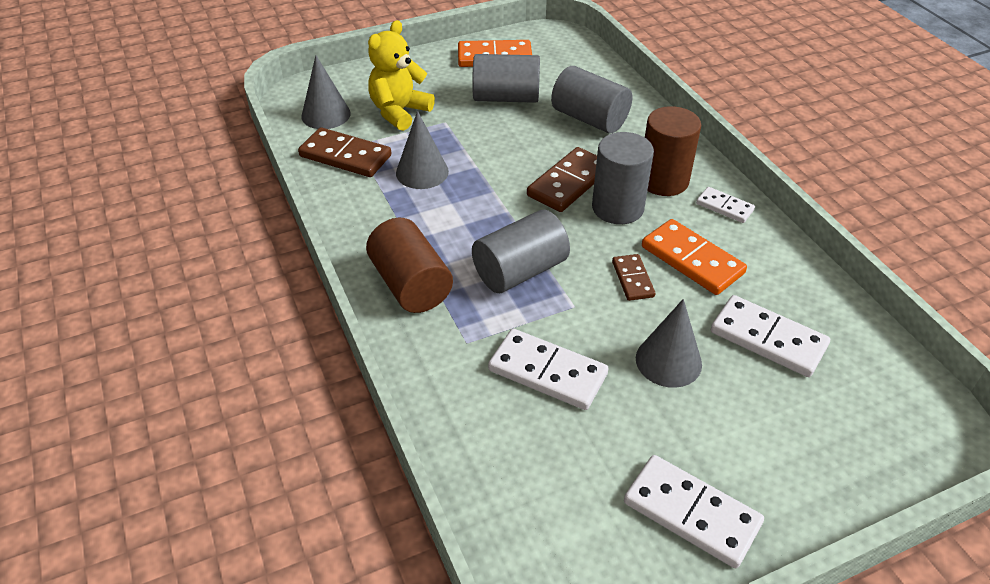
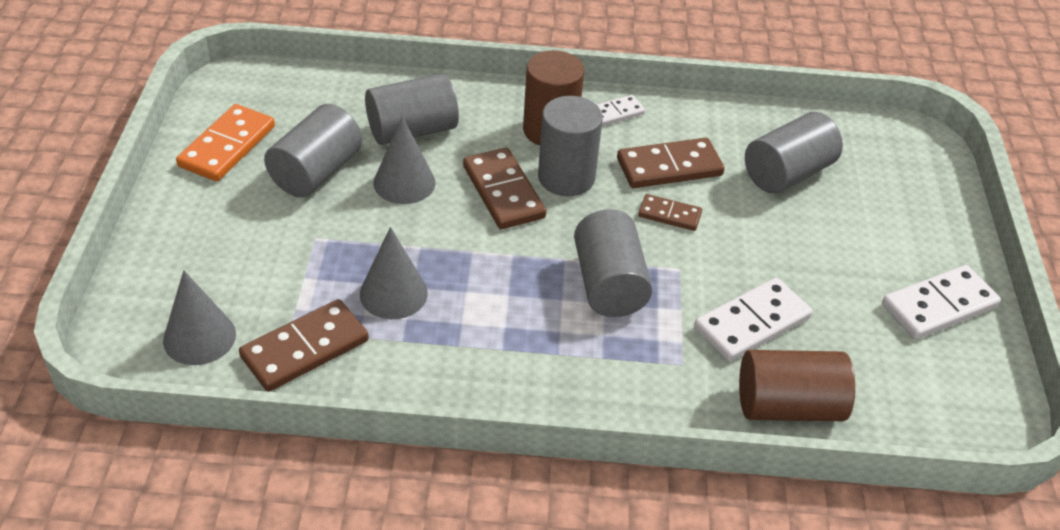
camera: 65 degrees left, 0 degrees up
brown cylinder [366,218,453,313] -> brown cylinder moved to [739,350,855,421]
yellow teddy bear [368,20,435,131] -> none
grey cone [636,299,702,388] -> grey cone moved to [373,116,436,204]
orange domino [642,219,747,295] -> brown domino [617,138,724,188]
white domino [711,295,830,377] -> grey cylinder [745,112,843,194]

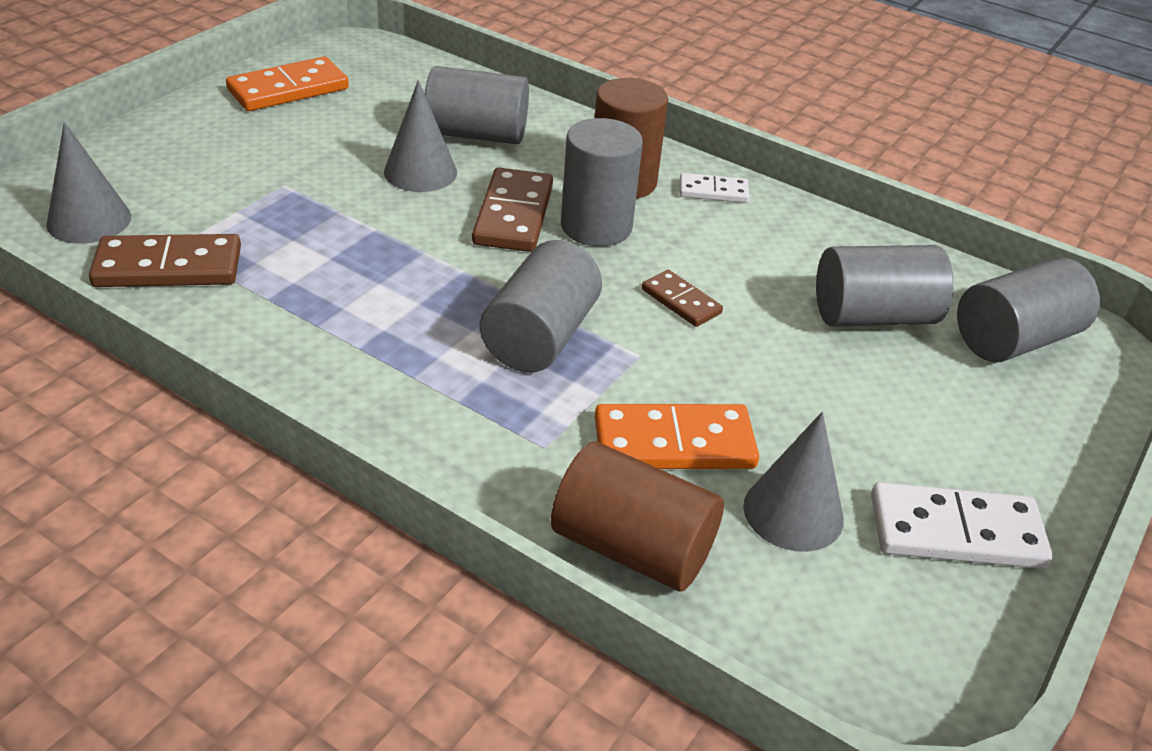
camera: 30 degrees right, 5 degrees down
grey cylinder [264,104,362,197] -> grey cylinder moved to [957,257,1100,362]
grey cone [360,227,428,319] -> grey cone moved to [743,412,844,552]
brown domino [617,138,724,188] -> none
white domino [694,278,812,362] -> orange domino [595,404,759,469]

